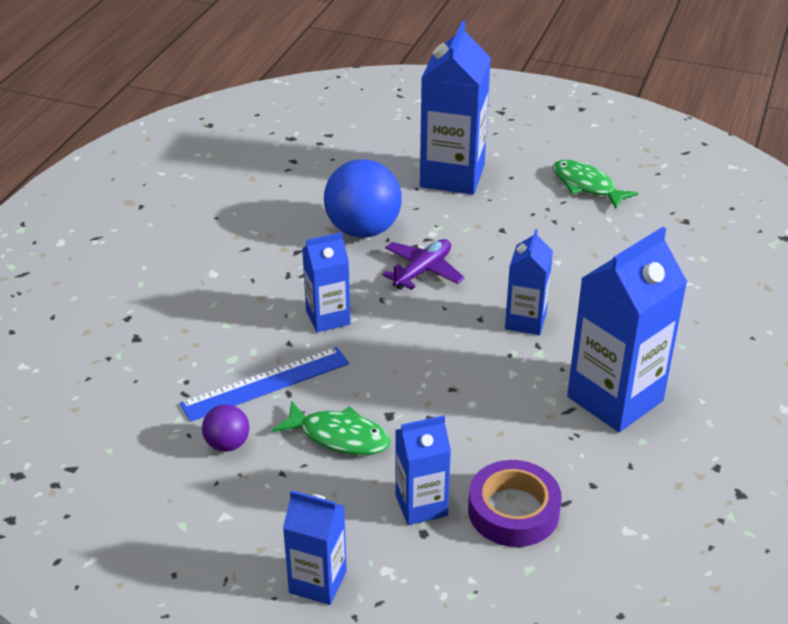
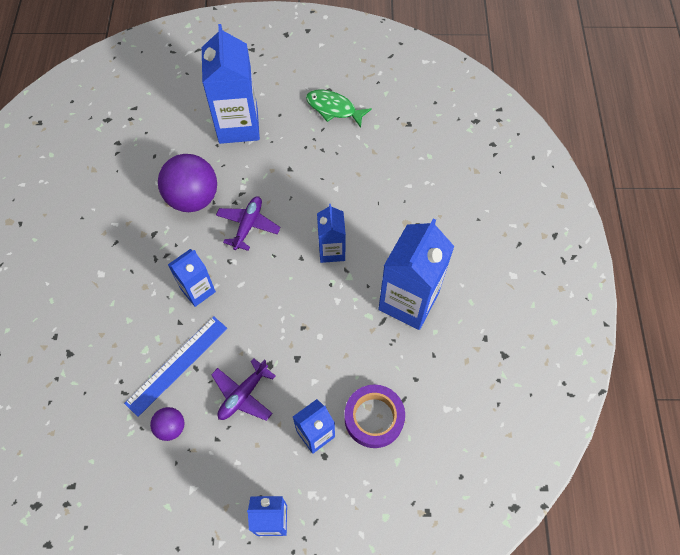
camera: 20 degrees left, 25 degrees up
green fish [272,401,391,455] -> purple plane [211,358,275,421]
blue ball [324,159,402,238] -> purple ball [158,154,217,212]

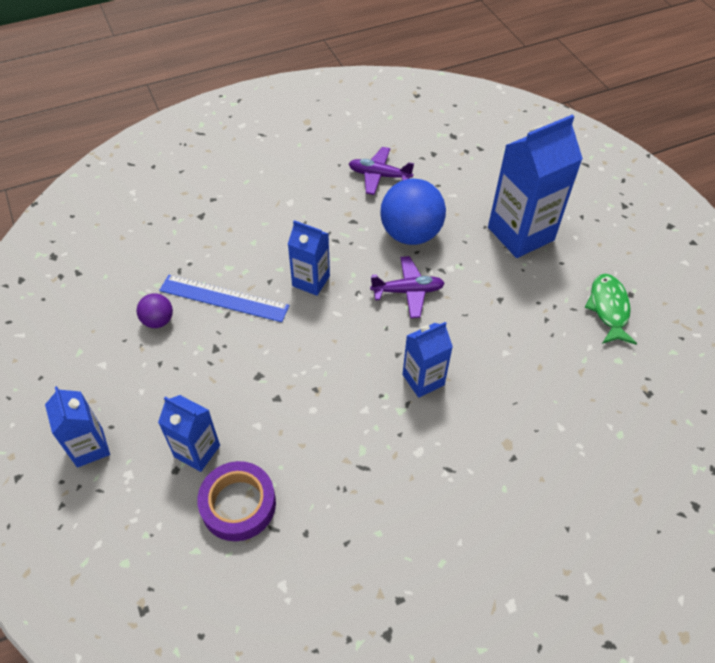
camera: 65 degrees right, 10 degrees down
purple ball [158,154,217,212] -> blue ball [380,178,446,245]
purple plane [211,358,275,421] -> purple plane moved to [349,147,414,195]
blue carton [378,218,454,330] -> none

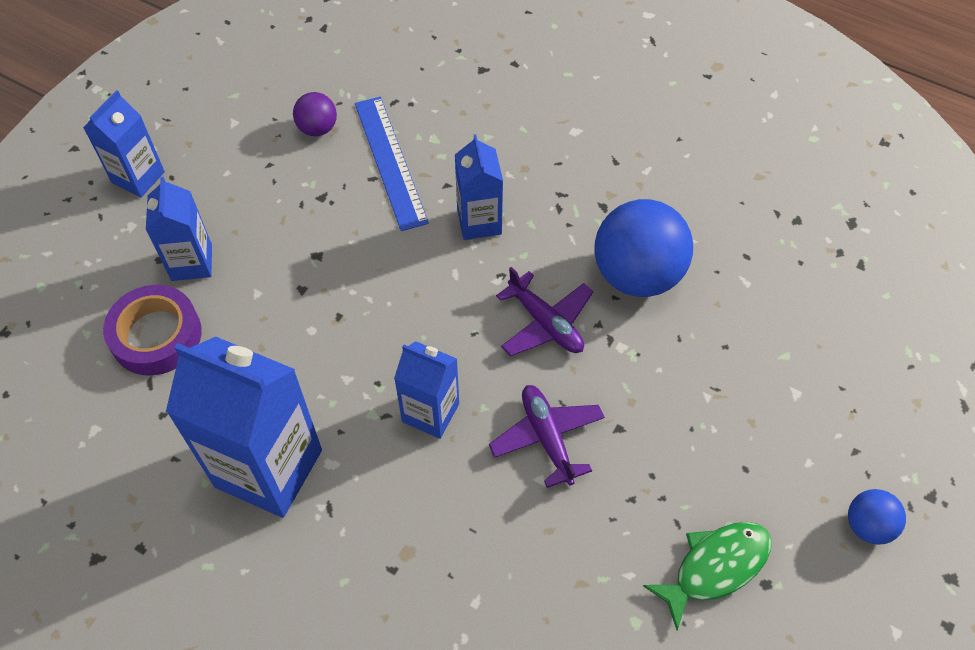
camera: 55 degrees right, 5 degrees up
purple plane [349,147,414,195] -> purple plane moved to [489,385,605,488]
blue carton [488,115,583,258] -> blue carton moved to [166,337,322,518]
none -> blue ball [848,489,906,545]

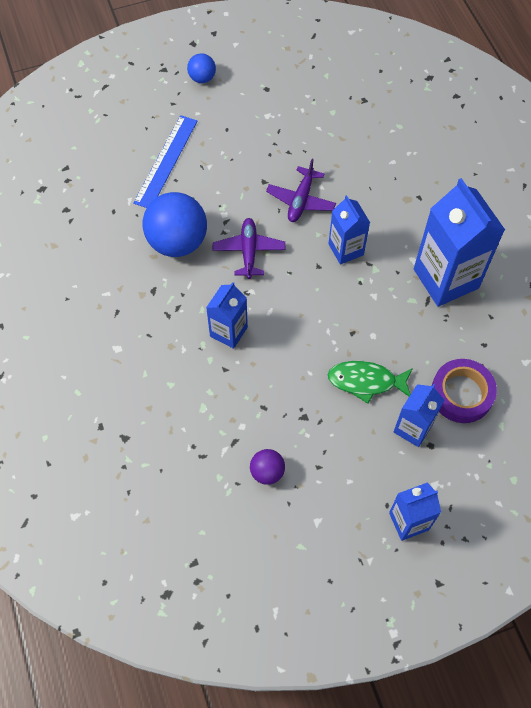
camera: 140 degrees left, 5 degrees up
blue ruler [355,97,429,231] -> blue ruler moved to [133,115,197,208]
green fish [643,522,771,630] -> green fish moved to [328,361,413,403]

